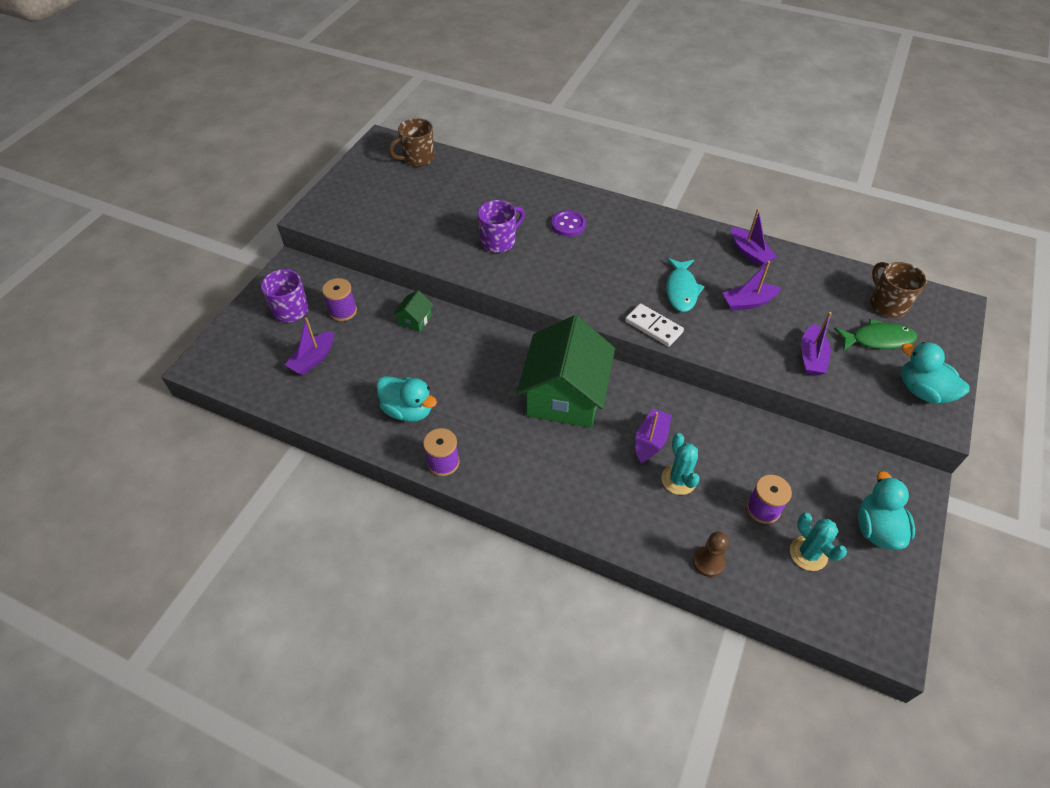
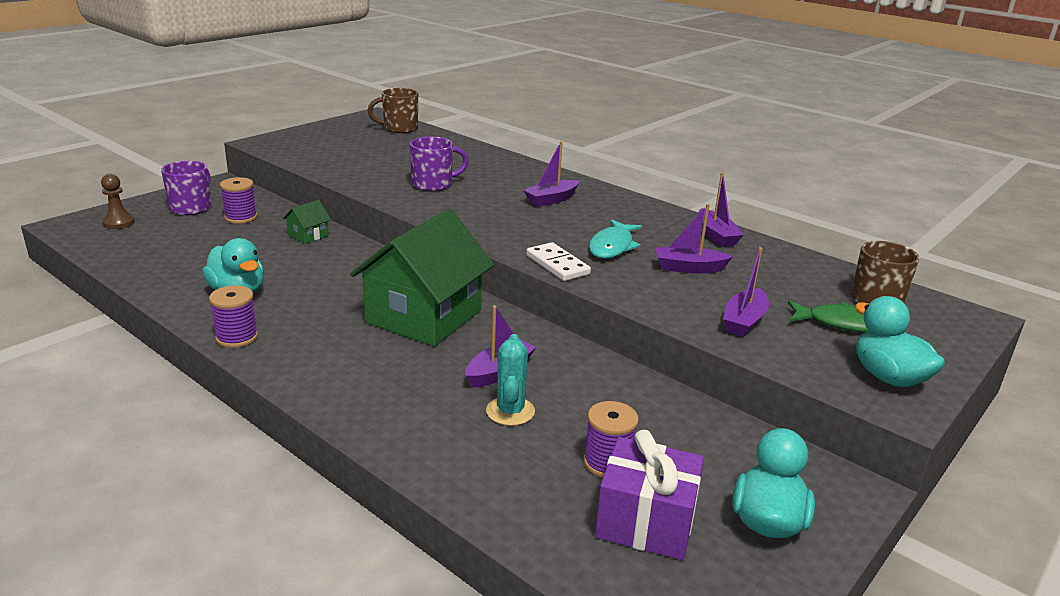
camera: 15 degrees right, 25 degrees down
purple boat [285,317,334,375] -> purple boat moved to [523,141,579,207]
purple button [551,210,586,237] -> none
brown pawn [693,532,729,577] -> brown pawn moved to [101,174,135,229]
turquoise cactus [790,513,847,571] -> purple gift [595,430,704,560]

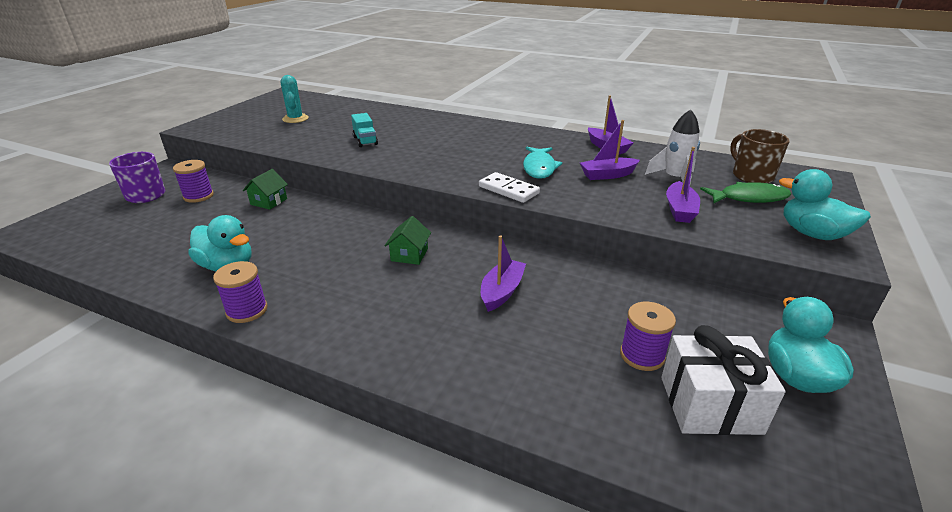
camera: 15 degrees left, 5 degrees up
brown pawn [101,174,135,229] -> none
green house [350,209,494,346] -> green house [385,216,431,265], size x0.40
brown mug [368,88,418,133] -> none
purple mug [410,137,469,191] -> turquoise truck [351,113,378,147]
turquoise cactus [486,334,535,426] -> turquoise cactus moved to [280,75,309,123]
purple boat [523,141,579,207] -> none
purple gift [595,430,704,560] -> white gift [661,325,786,435]
none -> white rocket [645,109,700,183]

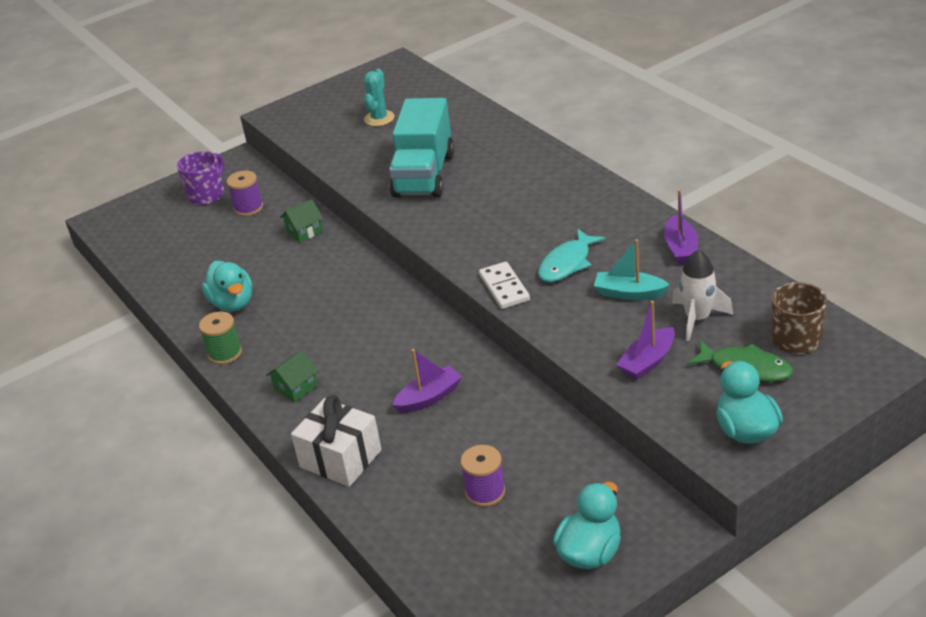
camera: 35 degrees right, 5 degrees up
purple spool [213,261,268,323] -> green spool [199,311,242,365]
turquoise truck [351,113,378,147] -> turquoise truck [389,98,454,198], size x2.25
green house [385,216,431,265] -> green house moved to [266,350,318,402]
purple boat [580,120,640,180] -> turquoise boat [594,239,670,300]
white gift [661,325,786,435] -> white gift moved to [291,395,382,487]

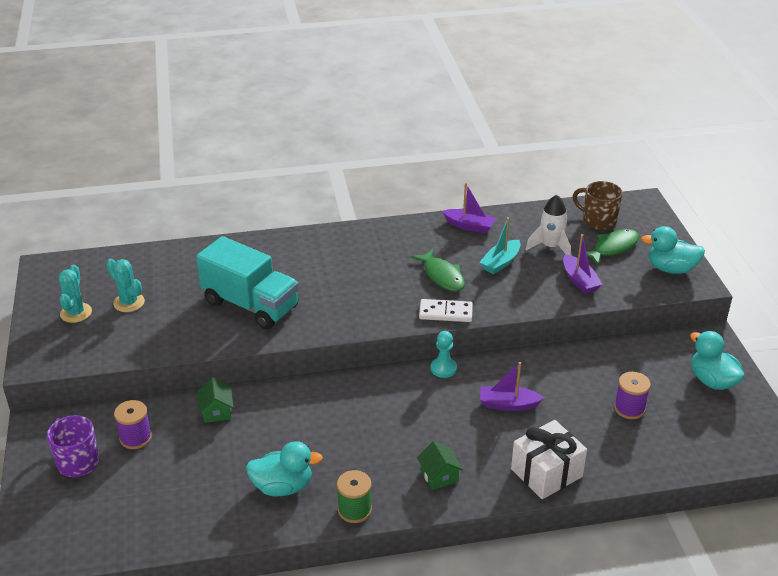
camera: 70 degrees left, 0 degrees up
purple boat [393,349,462,413] -> purple boat turned 75 degrees counterclockwise [480,362,544,411]
turquoise fish [538,229,606,282] -> green fish [411,249,465,292]
none -> turquoise cactus [59,265,92,323]
none -> turquoise pawn [431,331,457,378]

